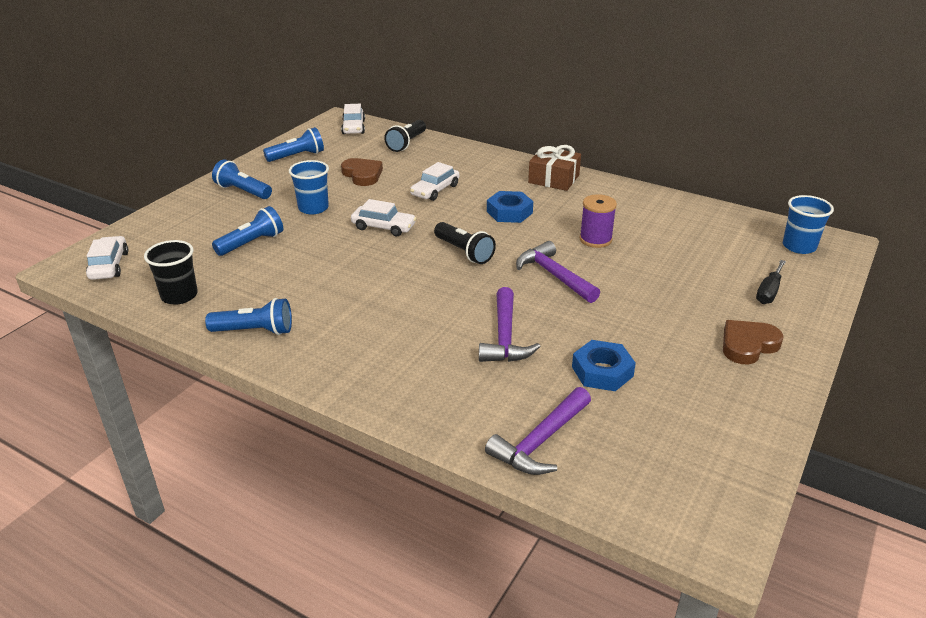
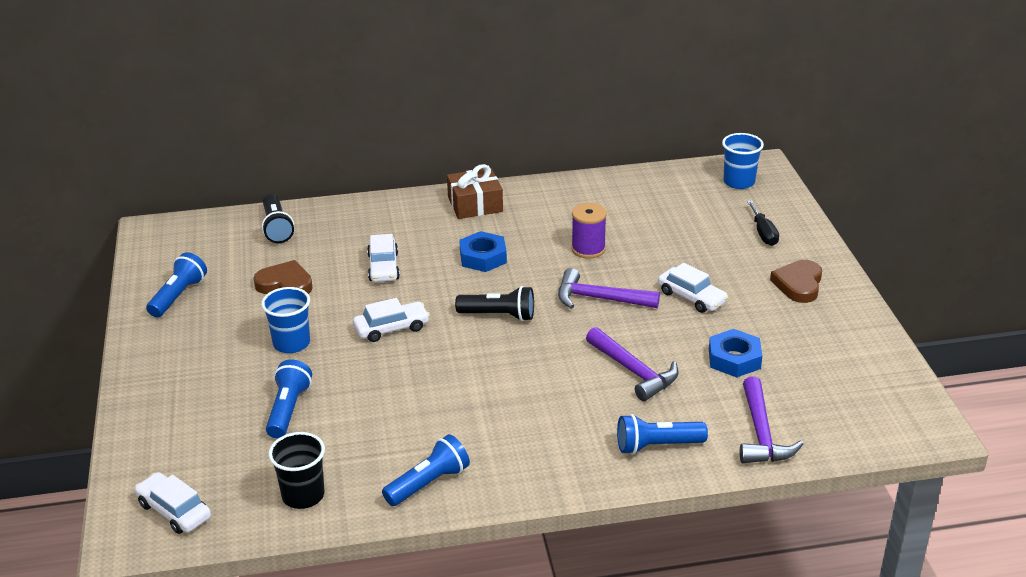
camera: 40 degrees left, 0 degrees up
blue flashlight [212,159,272,199] -> blue flashlight moved to [617,414,708,455]
white car [341,104,365,134] -> white car moved to [658,263,728,313]

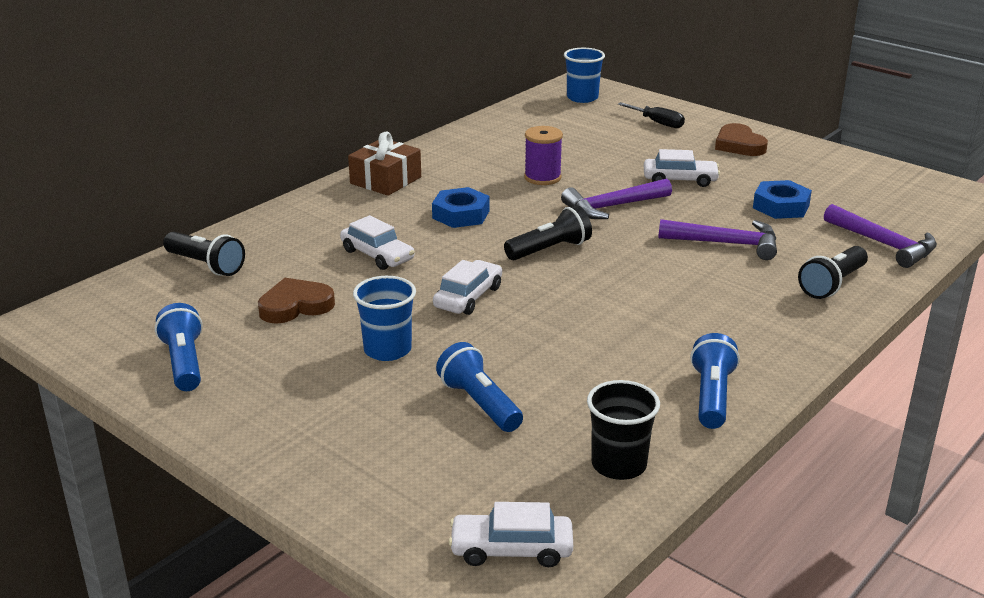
camera: 40 degrees left, 5 degrees down
blue flashlight [617,414,708,455] -> black flashlight [798,246,868,299]

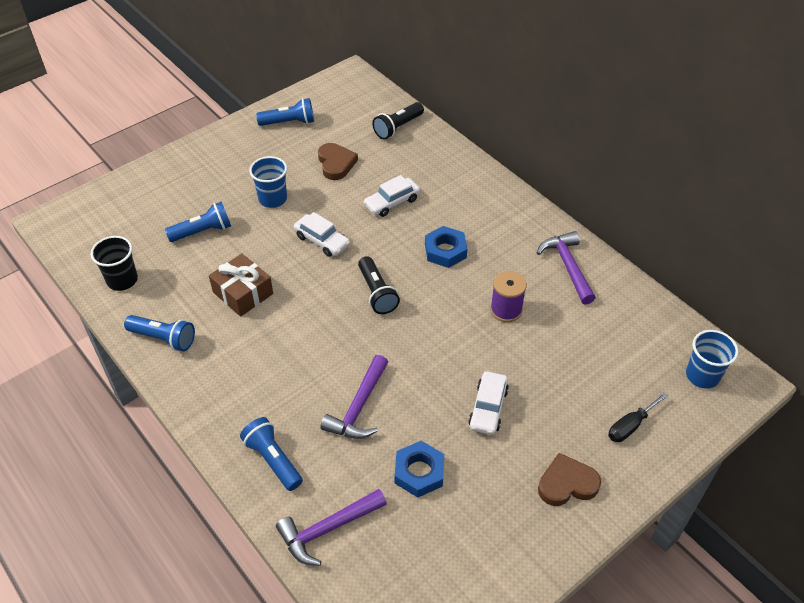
camera: 100 degrees right, 20 degrees up
brown gift [348,131,421,196] -> brown gift moved to [209,253,273,317]
white car [449,502,573,567] -> none
purple hammer [561,178,672,219] -> purple hammer moved to [537,231,596,305]
black flashlight [798,246,868,299] -> blue flashlight [240,417,303,491]

